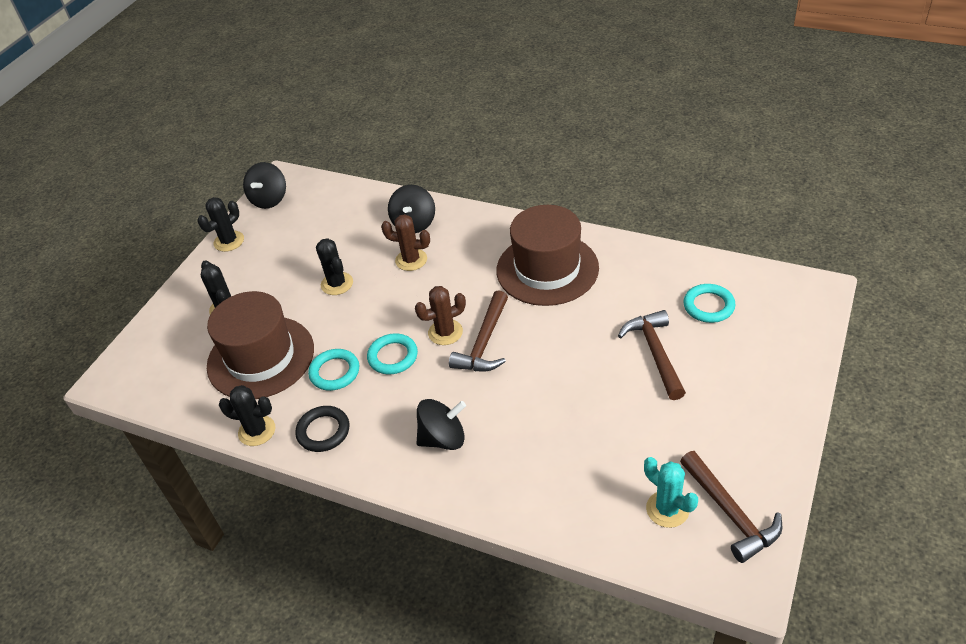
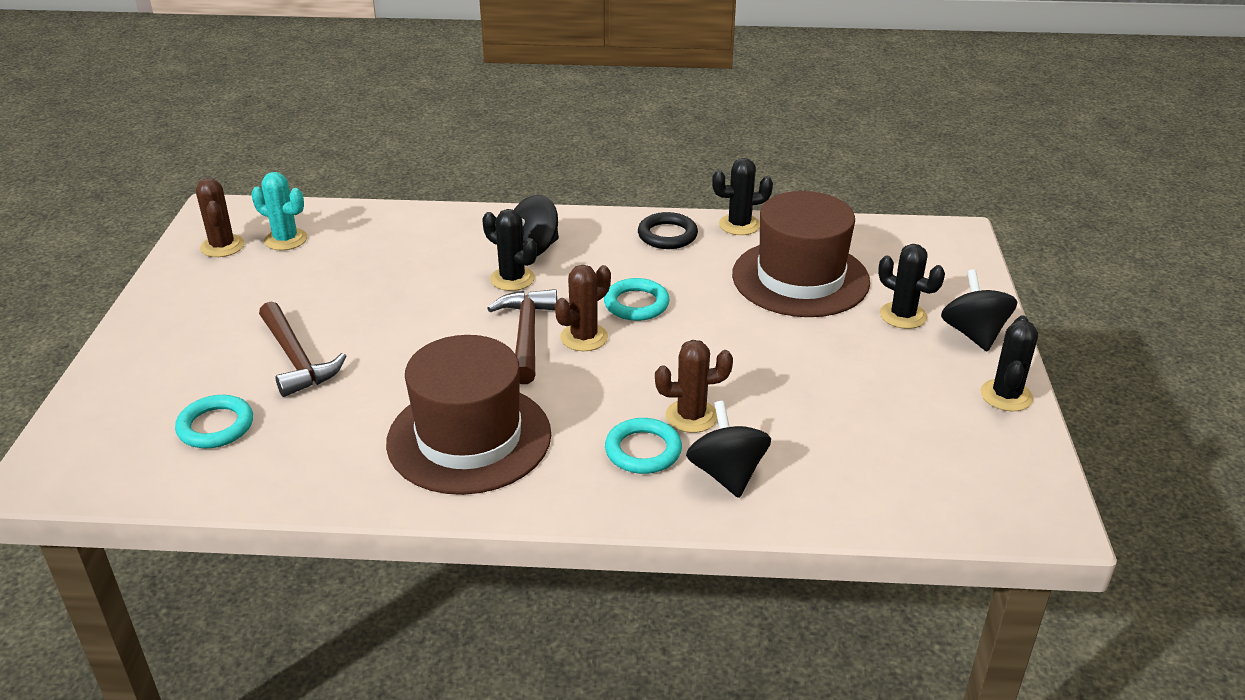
camera: 155 degrees right, 10 degrees down
black spinning top [243,162,286,209] -> black spinning top moved to [941,269,1018,351]
turquoise ring [308,349,359,391] -> turquoise ring moved to [605,418,682,474]
black cactus [316,238,353,295] -> black cactus moved to [482,209,537,291]
brown hammer [680,451,782,563] -> brown cactus [196,178,244,257]

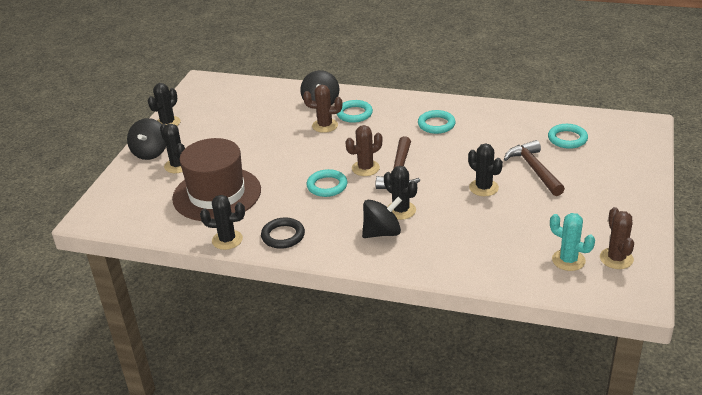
camera: 165 degrees left, 0 degrees up
brown hat [386,335,551,495] -> turquoise ring [418,110,456,134]
none -> black cactus [468,143,503,196]

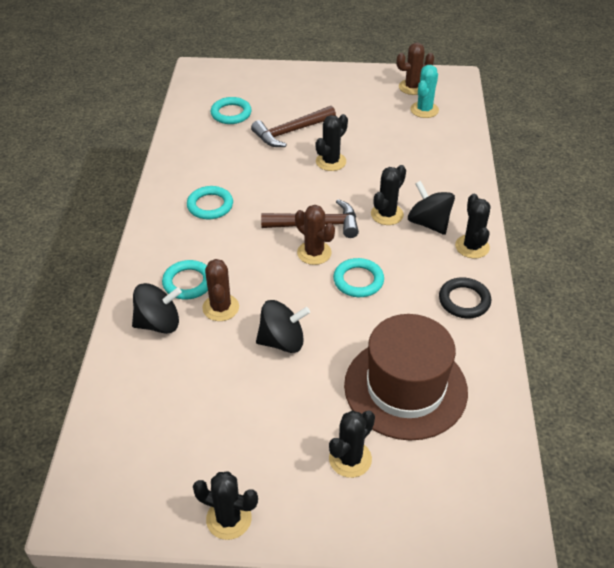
camera: 105 degrees left, 10 degrees up
black spinning top [127,118,166,160] -> black spinning top moved to [256,300,310,353]
black cactus [200,195,245,250] -> black cactus moved to [455,194,490,258]

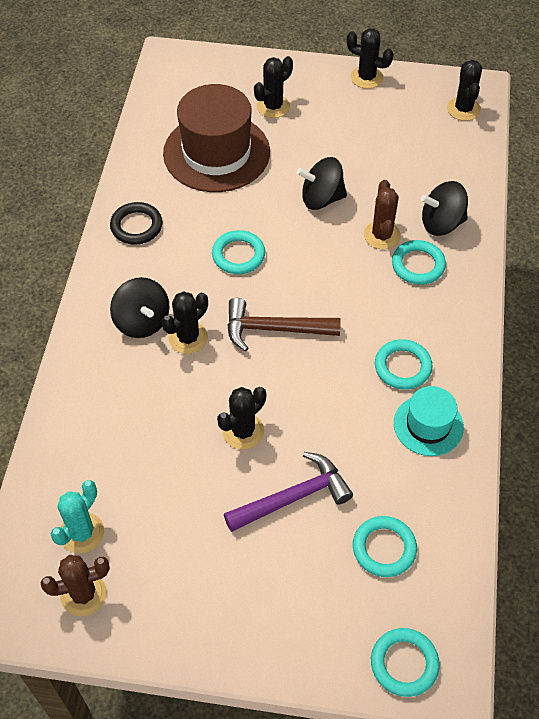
camera: 175 degrees left, 10 degrees up
brown hammer [251,106,336,147] -> purple hammer [224,452,353,532]
brown cactus [295,205,335,265] -> none
black cactus [455,194,490,258] -> black cactus moved to [447,60,482,121]
none -> turquoise ring [371,628,440,697]
none -> turquoise hat [394,386,464,456]

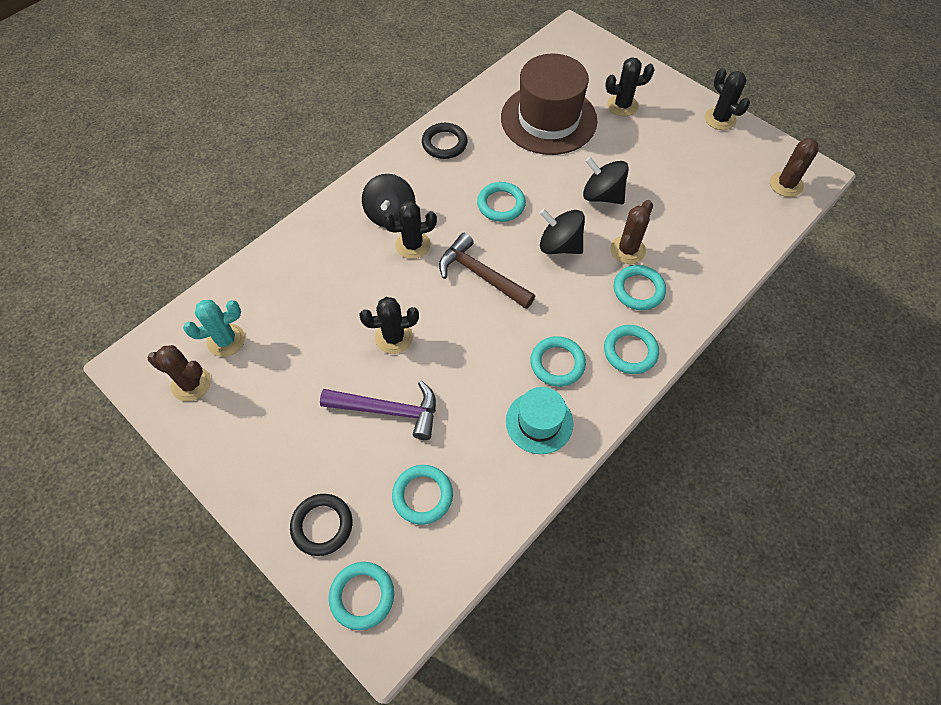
camera: 35 degrees right, 5 degrees up
black spinning top [421,181,468,236] -> black spinning top moved to [539,209,585,254]
black cactus [447,60,482,121] -> brown cactus [770,138,819,197]
none -> black ring [290,494,352,556]
none -> turquoise ring [604,325,659,374]

